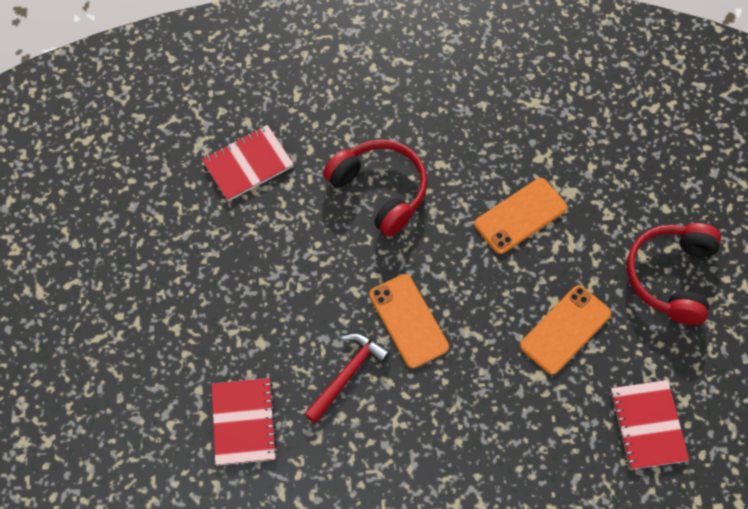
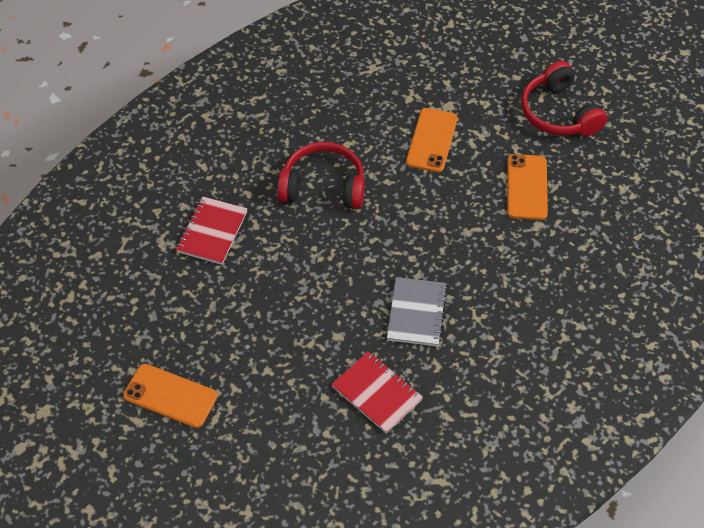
camera: 40 degrees left, 10 degrees down
red hammer [304,333,390,424] -> grey notebook [387,277,448,347]
orange phone [369,274,449,368] -> orange phone moved to [123,364,218,428]
red notebook [610,380,689,470] -> none

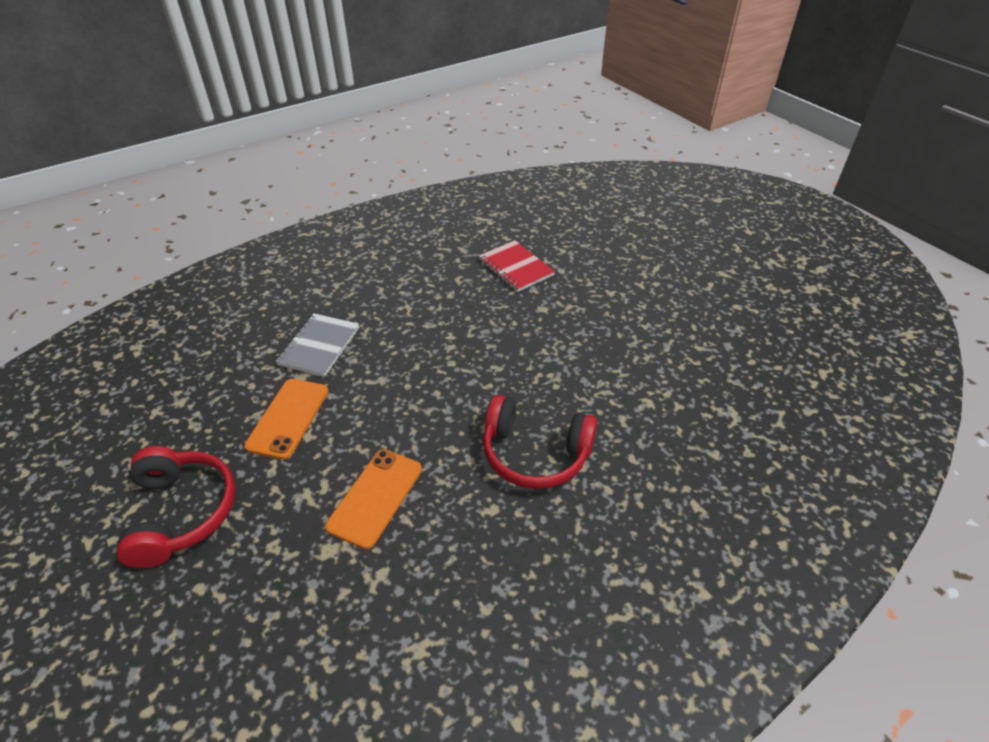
camera: 170 degrees left, 10 degrees down
orange phone [123,364,218,428] -> none
red notebook [176,197,248,265] -> none
grey notebook [387,277,448,347] -> grey notebook moved to [275,313,359,377]

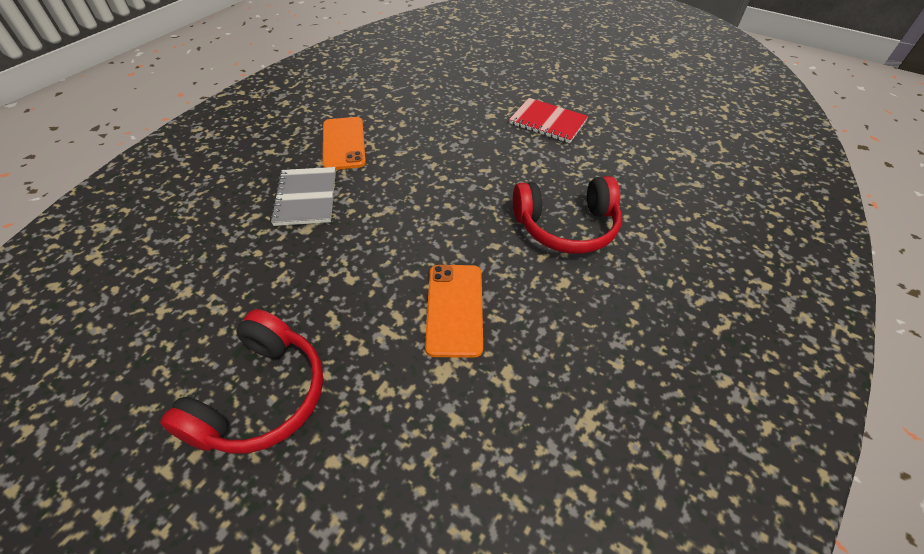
camera: 25 degrees left, 5 degrees up
red headphones [116,446,236,568] -> red headphones turned 60 degrees clockwise [160,309,323,454]
orange phone [244,379,328,460] -> orange phone moved to [323,117,366,170]
red notebook [479,240,555,292] -> red notebook moved to [509,98,588,143]

